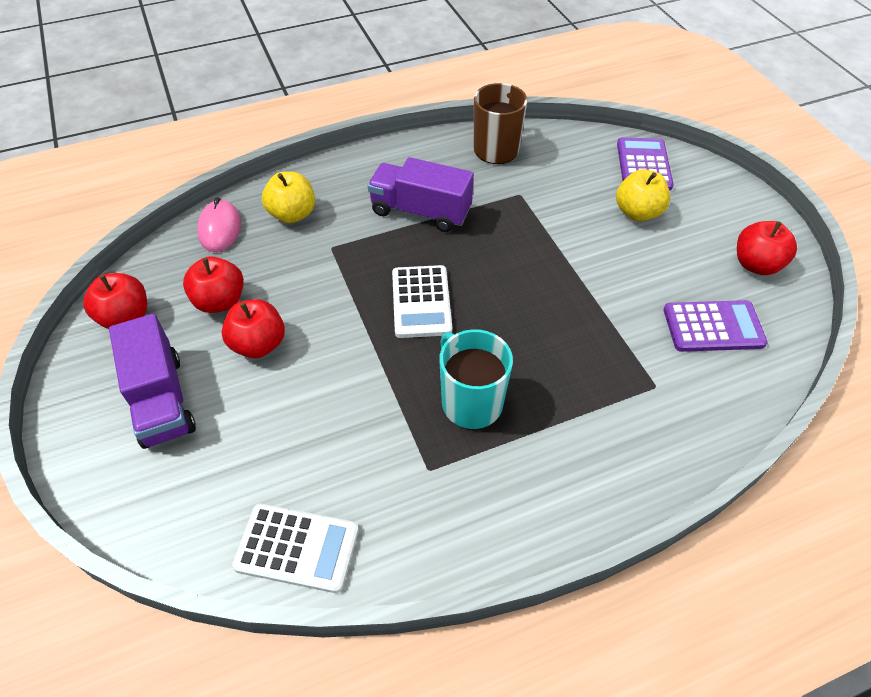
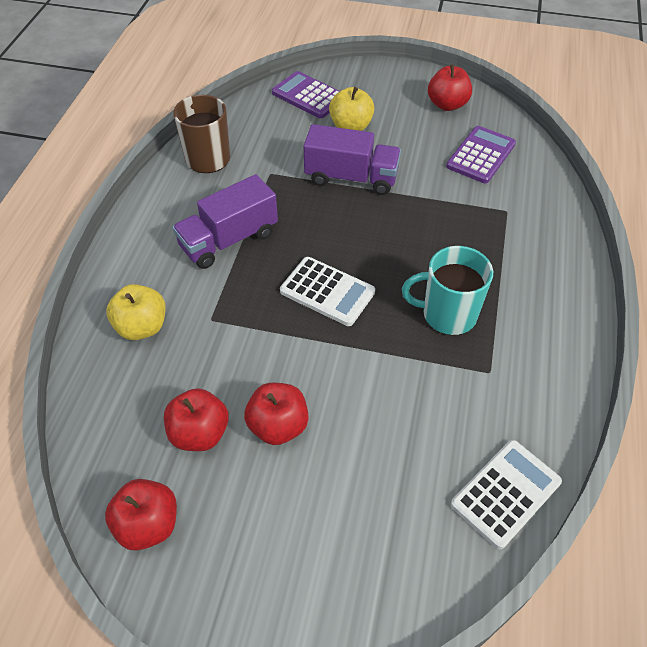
camera: 55 degrees left, 0 degrees up
purple truck [109,314,196,449] -> purple truck moved to [304,124,401,195]
pink mouse [197,197,241,252] -> none

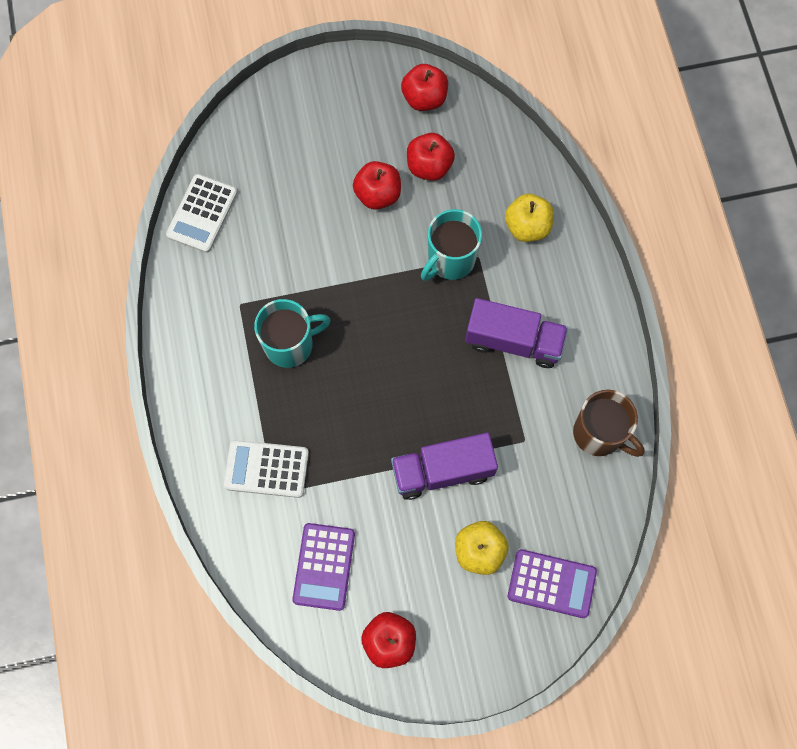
camera: 155 degrees right, 20 degrees up
purple truck [172,174,278,269] -> purple truck turned 75 degrees clockwise [465,298,568,368]
white calculator [280,257,375,326] -> white calculator moved to [224,440,309,498]
none -> turquoise mug [421,209,482,281]

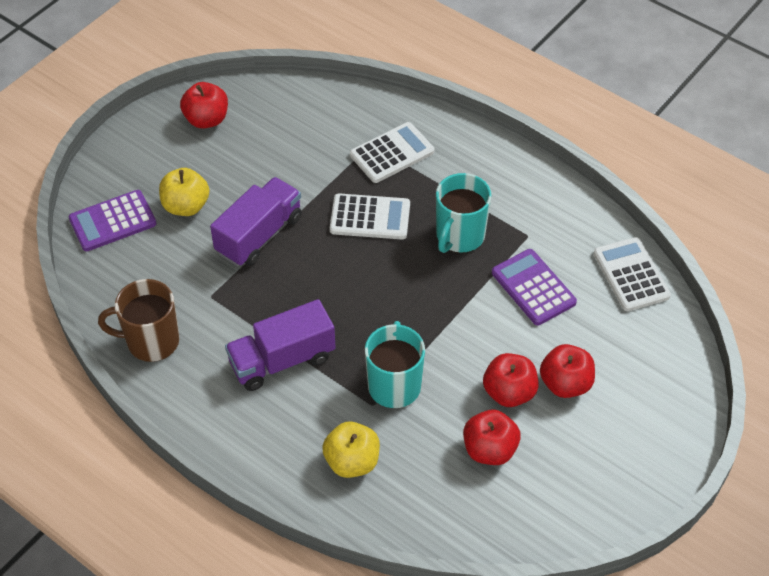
camera: 140 degrees right, 20 degrees down
purple calculator [292,523,355,611] -> purple calculator moved to [492,249,577,325]
red apple [401,64,448,111] -> red apple moved to [540,344,595,398]
none -> white calculator [330,193,410,239]

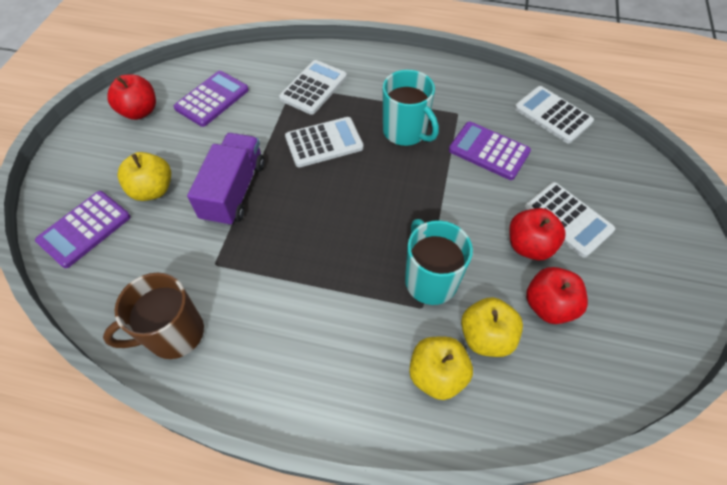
camera: 25 degrees left, 5 degrees up
purple truck [225,299,336,391] -> none
turquoise mug [436,173,492,253] -> turquoise mug turned 45 degrees counterclockwise [383,70,439,146]
red apple [540,344,595,398] -> white calculator [524,182,615,258]
none -> purple calculator [174,71,249,127]
none -> yellow apple [461,297,523,357]

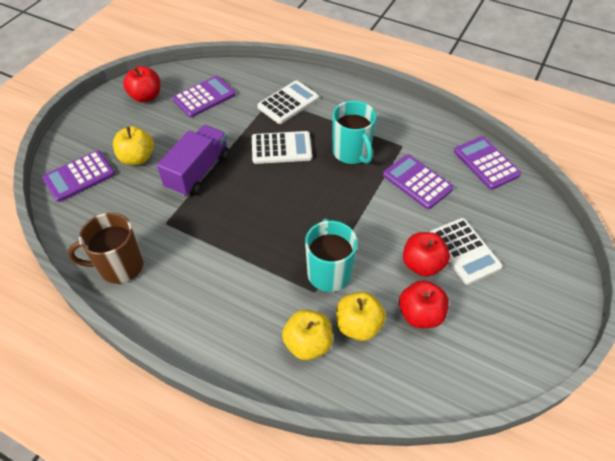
camera: 15 degrees right, 5 degrees down
white calculator [514,86,594,143] -> purple calculator [454,136,521,190]

